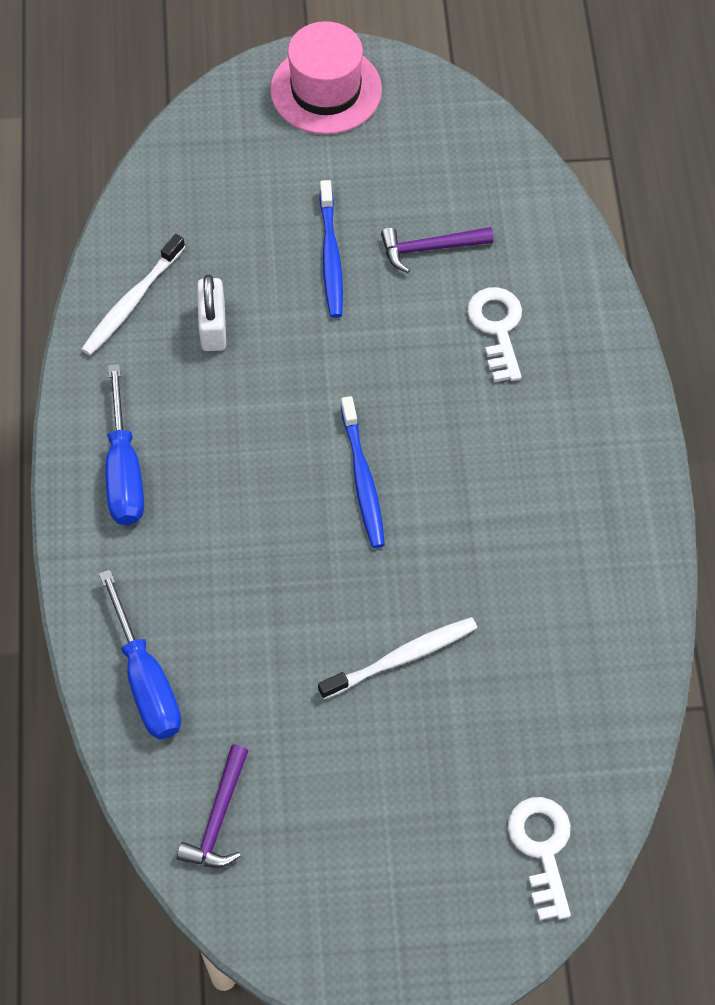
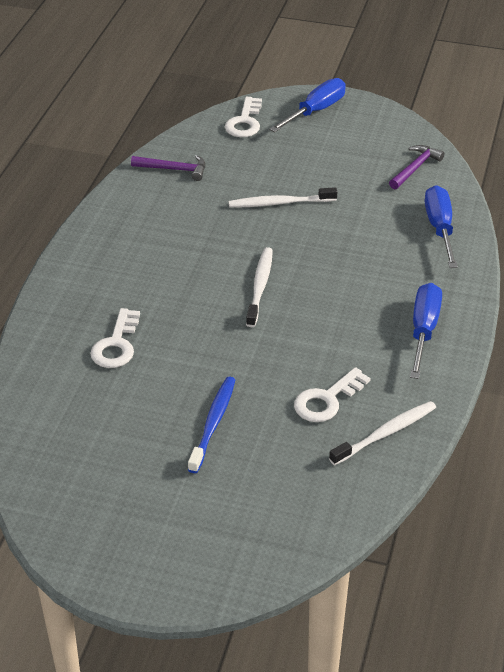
camera: 160 degrees left, 20 degrees down
white padlock [197,275,226,351] -> white key [294,367,371,422]
pink hat [270,21,382,134] -> none
blue toothbrush [341,396,385,548] -> white toothbrush [246,247,273,327]
purple hammer [381,227,494,273] -> purple hammer moved to [131,155,205,181]
none -> blue screwdriver [269,78,346,132]

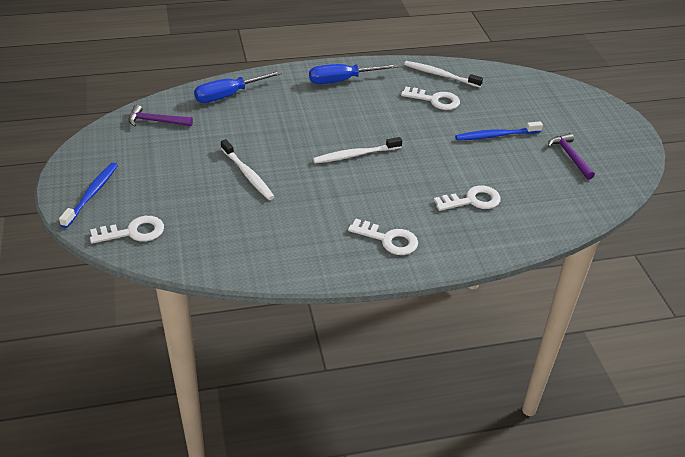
camera: 120 degrees left, 0 degrees up
purple hammer [131,155,205,181] -> purple hammer moved to [548,133,595,180]
blue screwdriver [269,78,346,132] -> blue toothbrush [59,163,118,228]
none -> white key [348,219,418,255]

